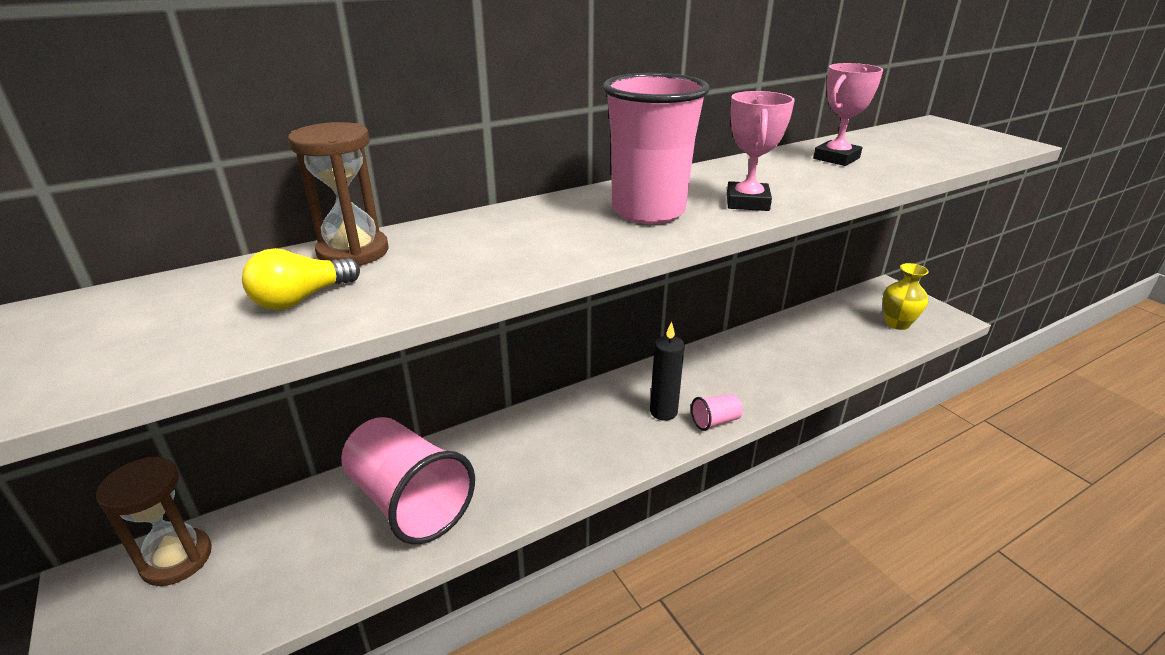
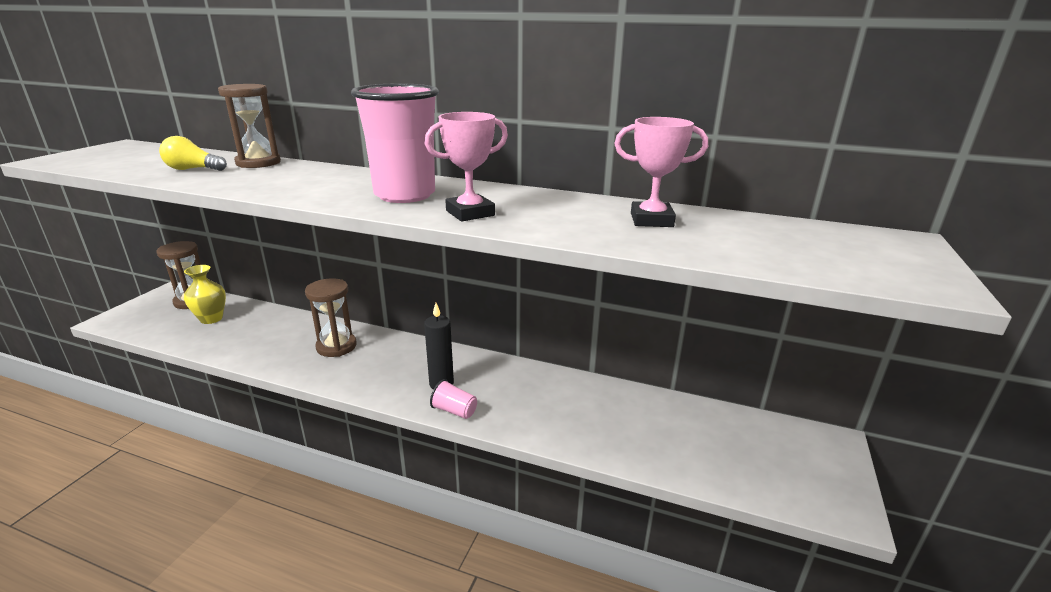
camera: 50 degrees right, 5 degrees down
pink cup [341,417,475,544] -> none
yellow vase [882,263,929,330] -> yellow vase moved to [184,265,226,324]
none -> brown hourglass [305,278,357,357]

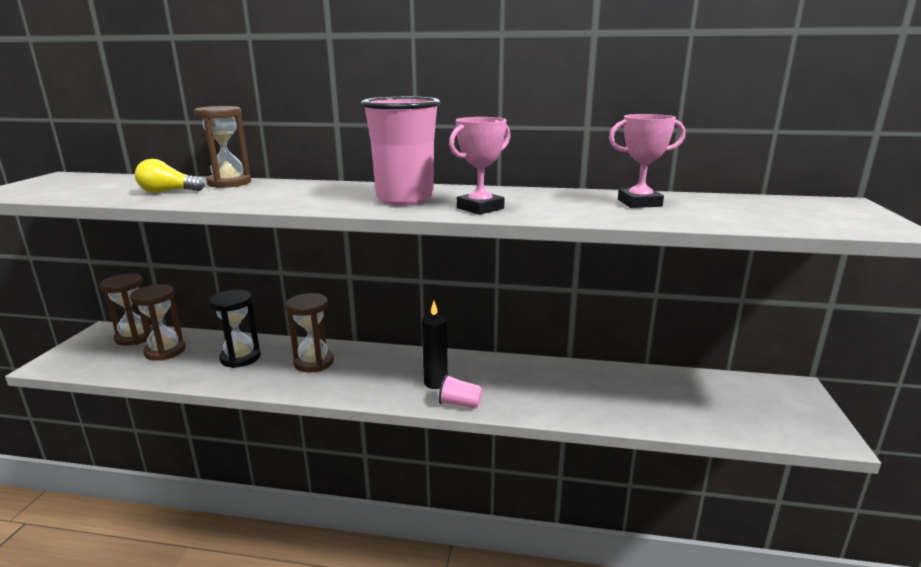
camera: 10 degrees left, 5 degrees down
yellow vase [184,265,226,324] -> brown hourglass [130,285,186,361]
none -> black hourglass [209,290,261,368]

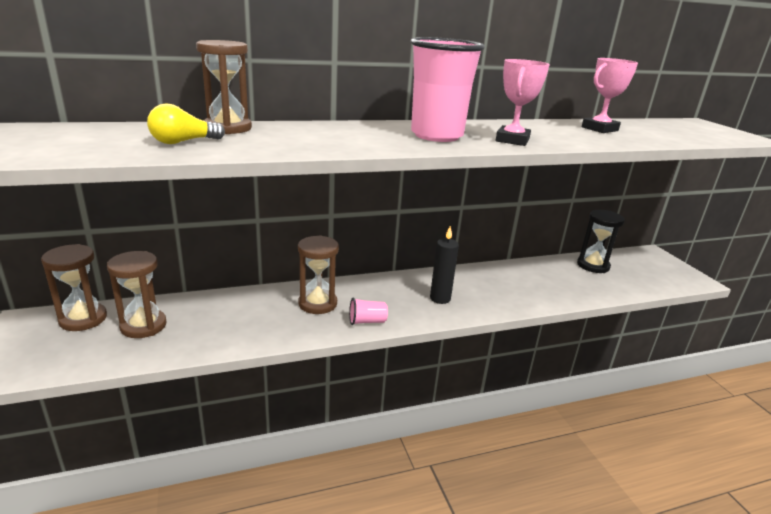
camera: 30 degrees left, 5 degrees up
black hourglass [209,290,261,368] -> black hourglass moved to [577,210,625,273]
pink cup [439,374,483,409] -> pink cup moved to [349,298,388,325]

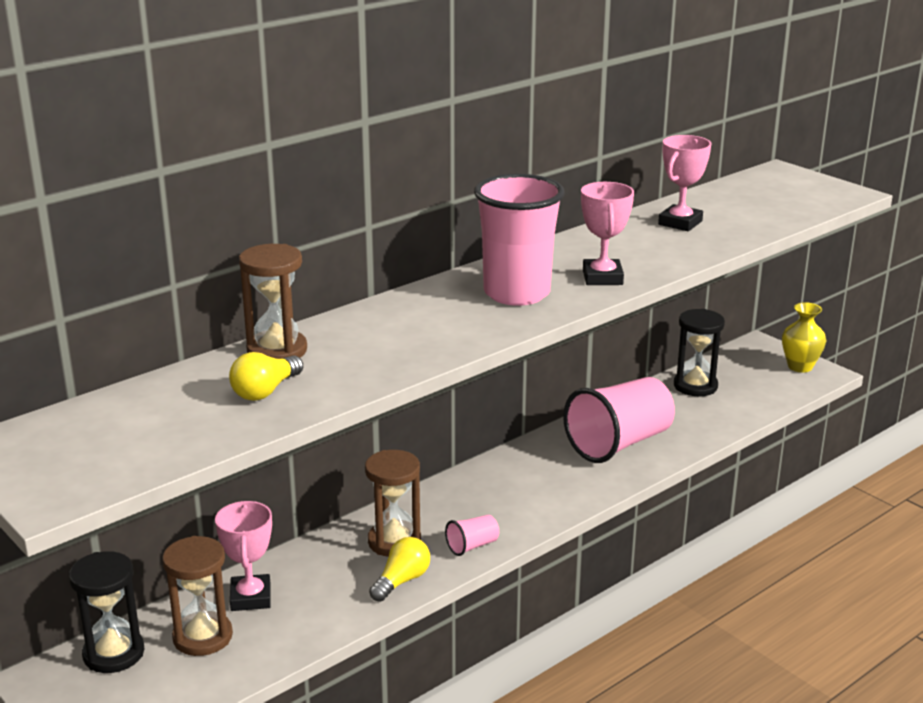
camera: 20 degrees left, 0 degrees up
brown hourglass [41,244,107,331] -> black hourglass [69,551,144,673]
black candle [430,226,459,304] -> none
none -> pink trophy [215,501,272,611]
none -> yellow light bulb [369,537,430,602]
none -> pink cup [563,377,675,463]
none -> yellow vase [782,302,826,373]

